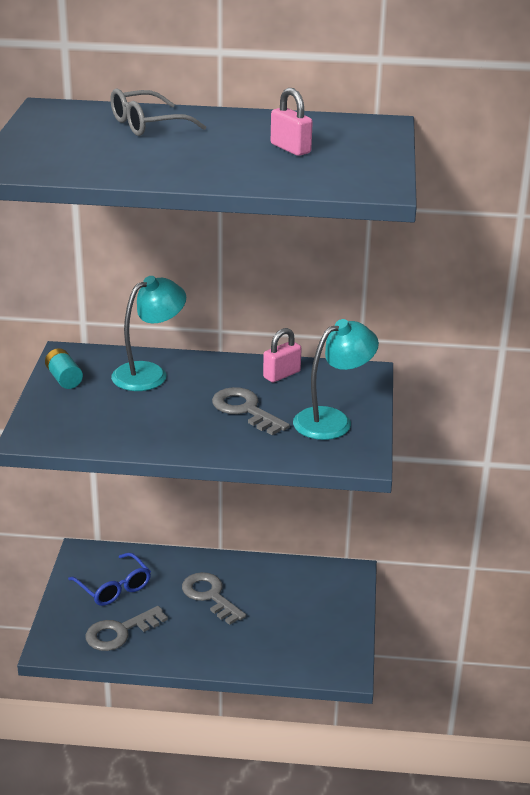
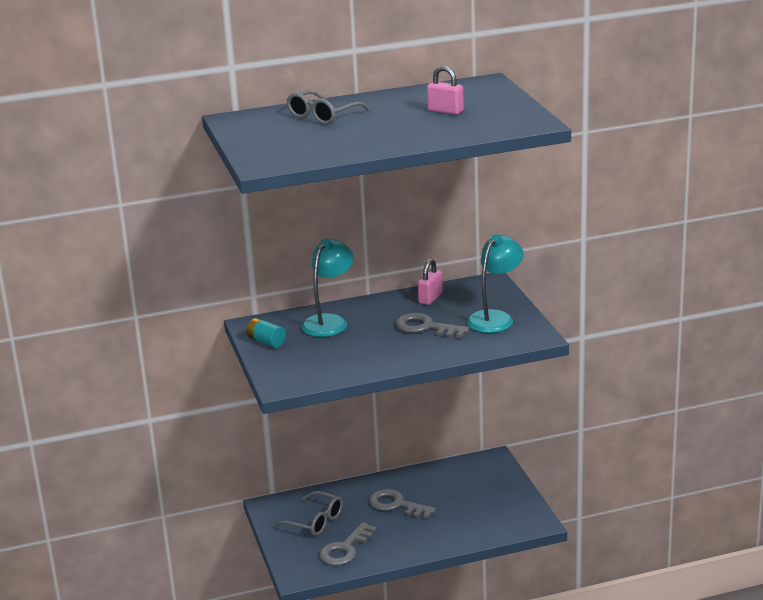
camera: 20 degrees left, 5 degrees down
blue glasses [68,552,151,606] -> grey glasses [273,491,343,536]

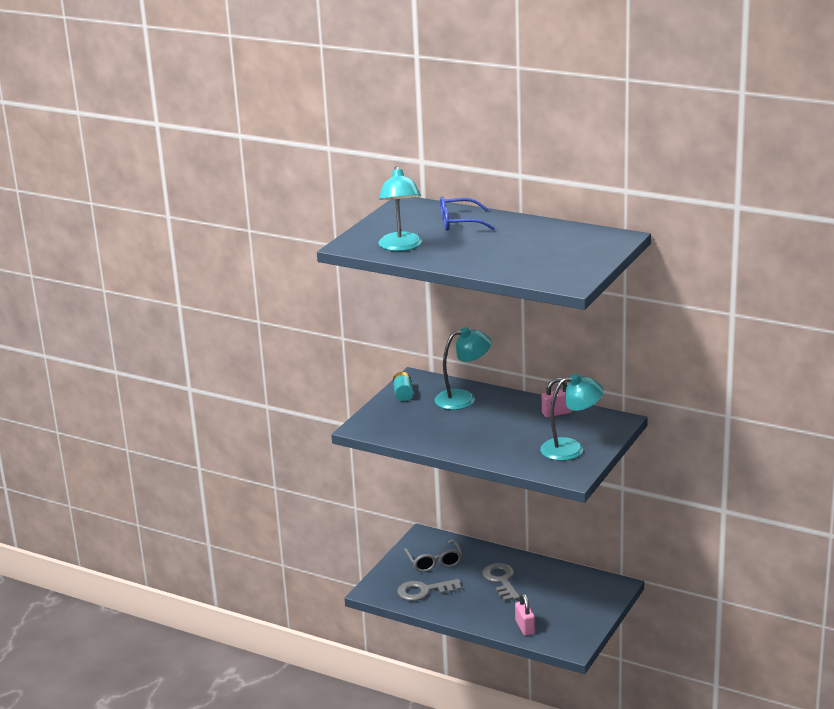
camera: 45 degrees right, 0 degrees up
grey glasses [287,90,370,125] -> blue glasses [440,196,495,231]
grey key [395,313,469,338] -> none
pink padlock [427,65,464,115] -> pink padlock moved to [515,593,535,636]
none -> turquoise lamp [378,166,422,251]

